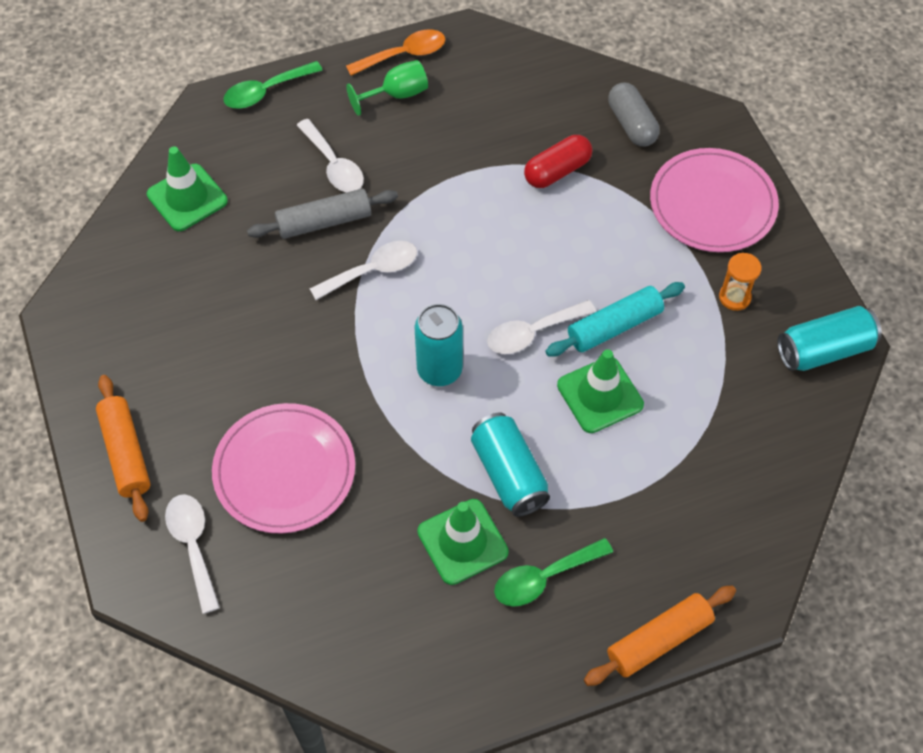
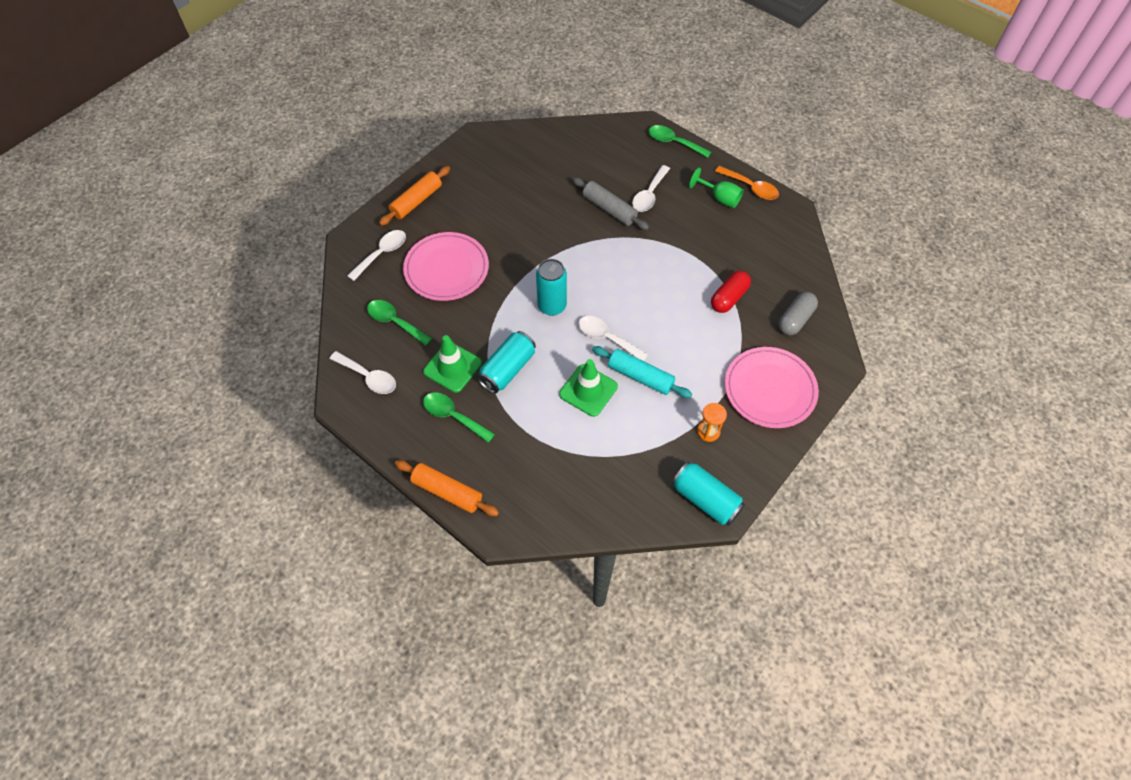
camera: 60 degrees right, 0 degrees up
green traffic cone [147,147,228,231] -> none
white spoon [310,241,417,300] -> white spoon moved to [330,351,396,394]
red capsule [524,135,592,188] -> red capsule turned 75 degrees counterclockwise [711,271,751,313]
none -> green spoon [367,300,432,346]

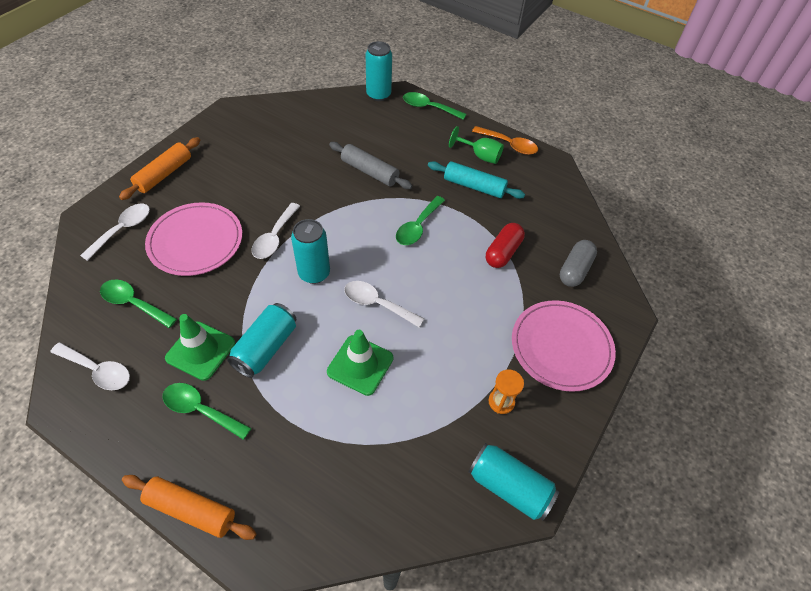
camera: 10 degrees left, 5 degrees down
turquoise rolling pin [592,346,692,398] -> turquoise rolling pin moved to [428,161,525,199]
white spoon [632,165,670,212] -> white spoon moved to [251,203,300,259]
none -> turquoise can [366,41,392,101]
none -> green spoon [396,196,445,245]

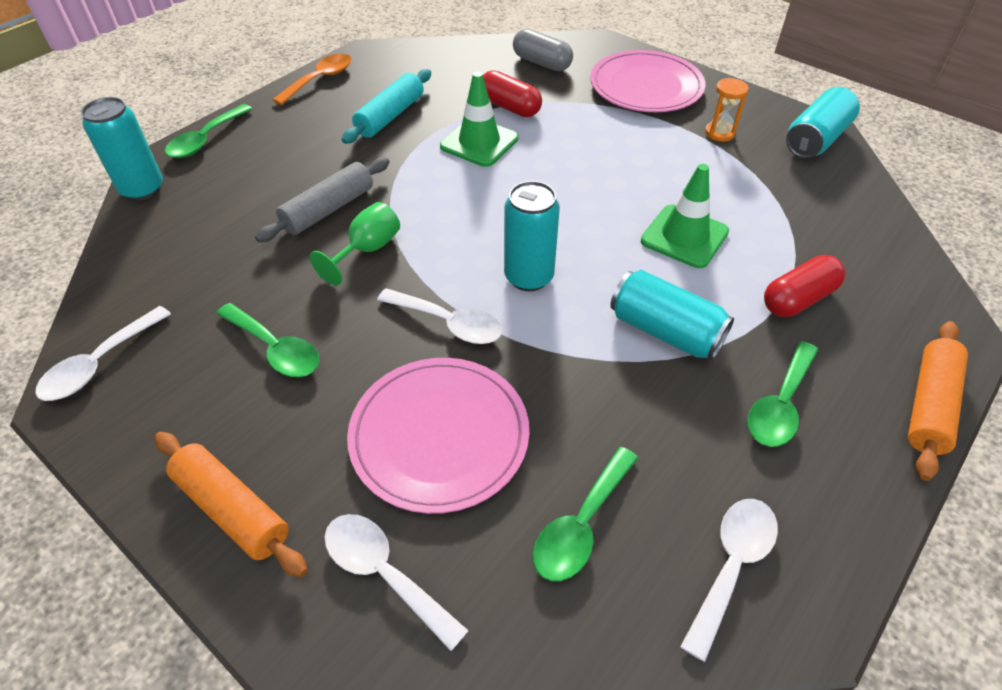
camera: 80 degrees left, 5 degrees down
green traffic cone [165,314,235,381] -> green traffic cone moved to [440,72,518,167]
white spoon [344,281,424,327] -> white spoon moved to [35,306,171,401]
green spoon [396,196,445,245] -> green spoon moved to [216,303,320,377]
green goblet [449,126,504,164] -> green goblet moved to [310,202,400,285]
none -> red capsule [764,255,845,317]

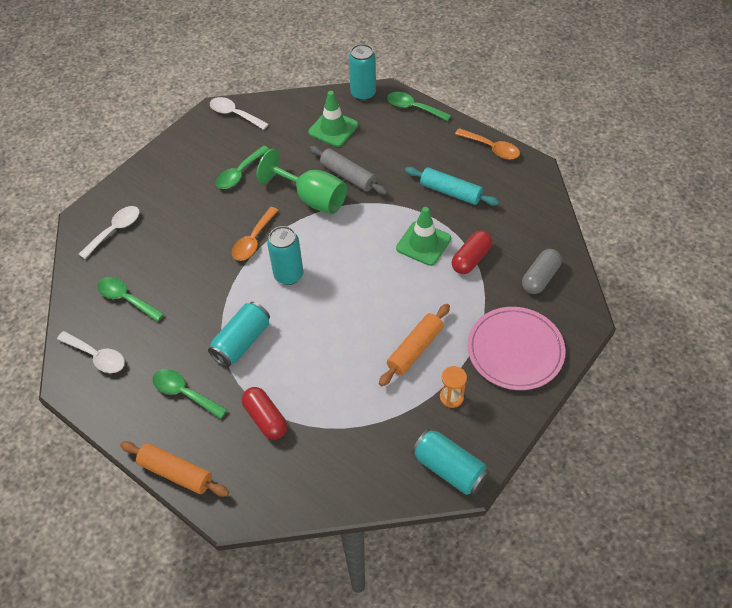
camera: 90 degrees right, 5 degrees up
orange rolling pin [155,432,308,577] -> orange rolling pin moved to [379,304,450,386]
green goblet [310,202,400,285] -> green goblet [257,149,347,215], size x1.62
pink plate [347,358,529,514] -> none
white spoon [377,288,503,344] -> orange spoon [232,207,279,261]
green traffic cone [641,164,729,268] -> green traffic cone moved to [308,91,358,147]

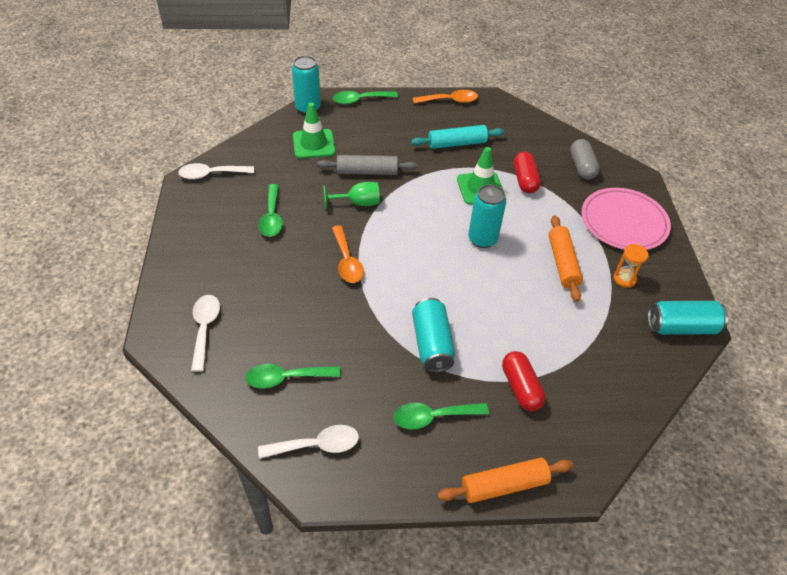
camera: 45 degrees left, 5 degrees down
red capsule [242,387,287,439] -> red capsule turned 60 degrees clockwise [502,351,546,411]
green goblet [257,149,347,215] -> green goblet [323,182,380,209], size x0.62
turquoise can [267,226,303,285] -> turquoise can moved to [468,184,506,248]

